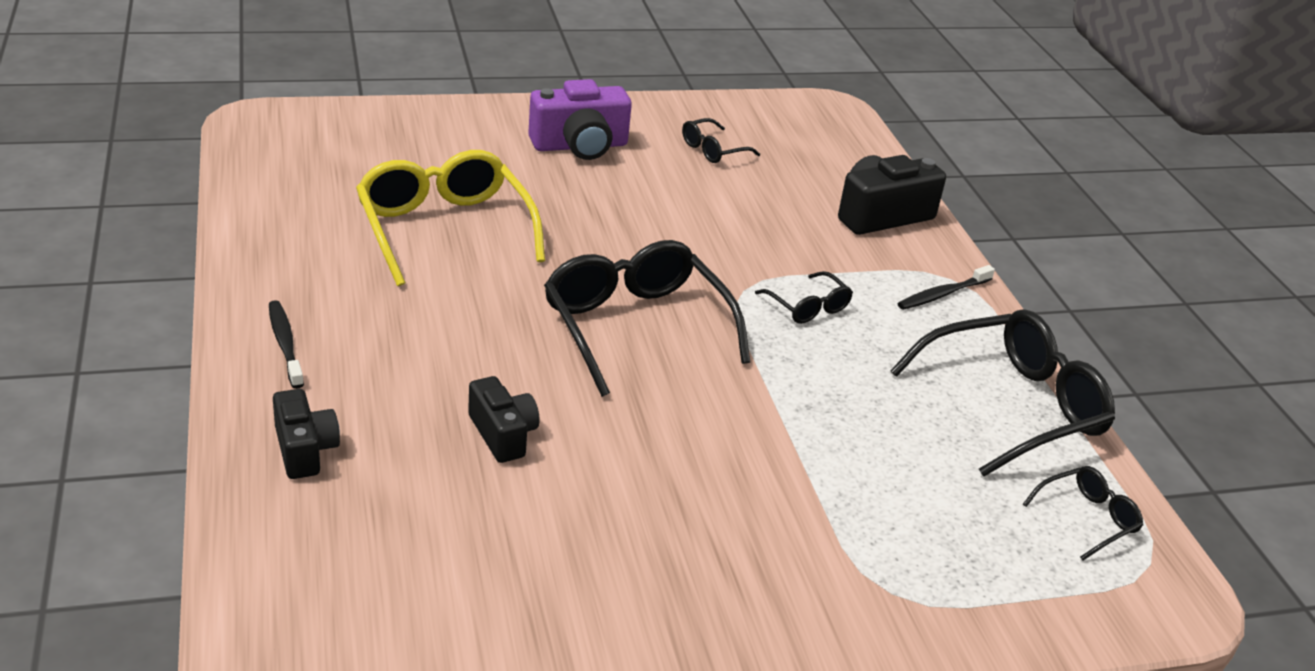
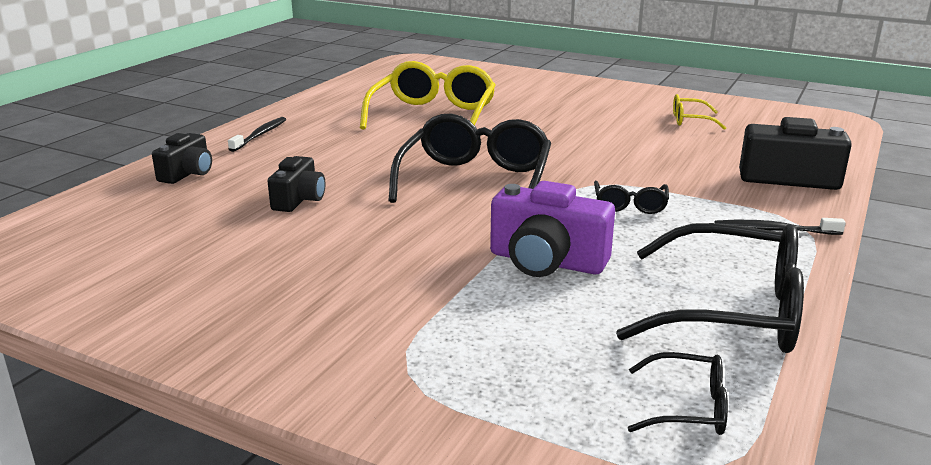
camera: 45 degrees right, 10 degrees down
purple camera [528,79,632,160] -> purple camera moved to [490,181,615,277]
black glasses [682,118,760,163] -> yellow glasses [673,94,726,130]

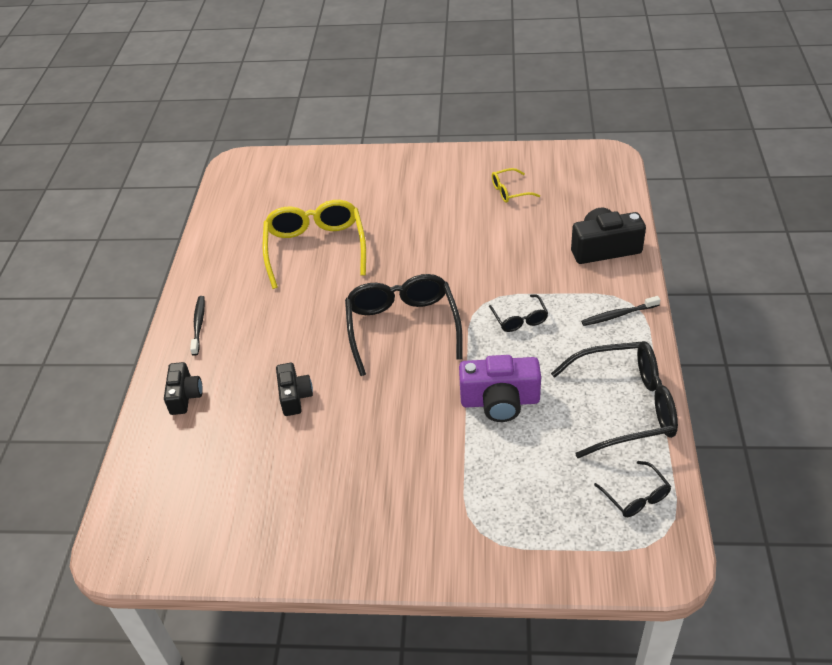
camera: 20 degrees left, 20 degrees up
black glasses [628,352,728,435] -> black glasses turned 75 degrees clockwise [594,461,671,517]

